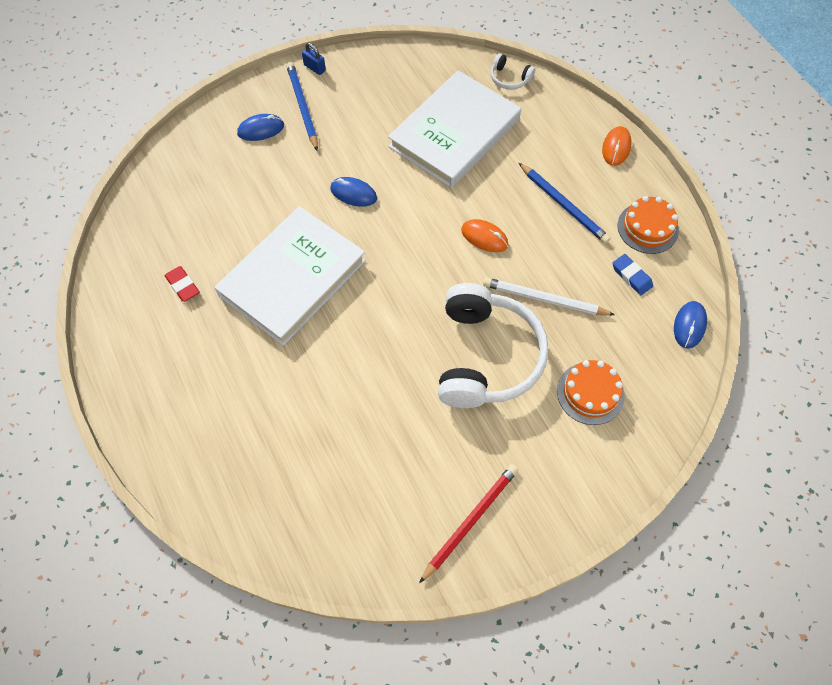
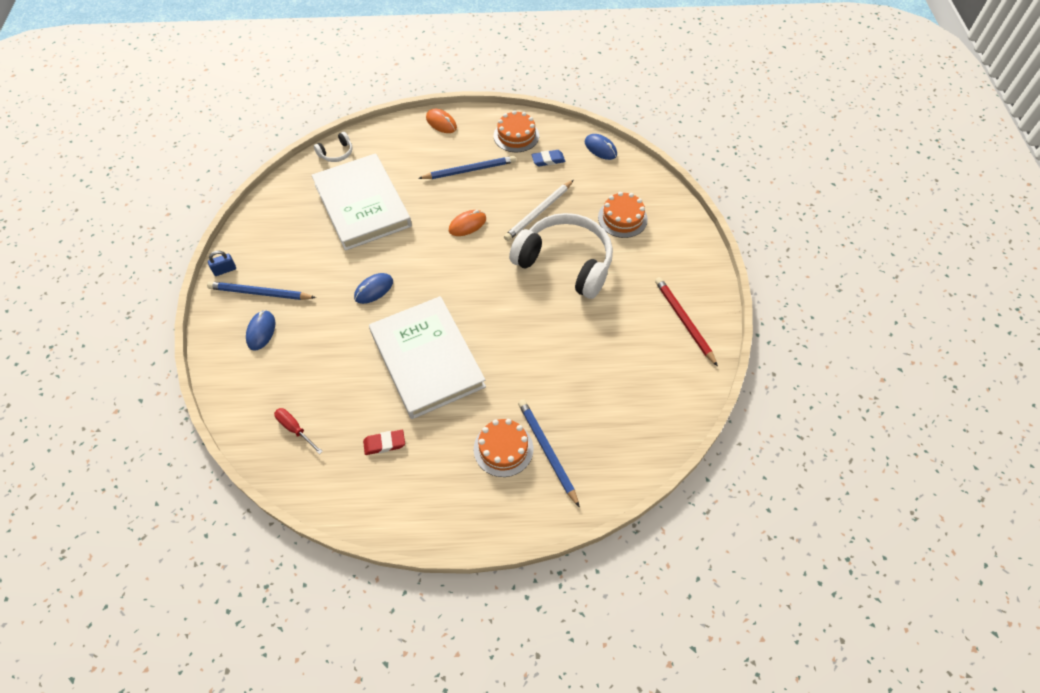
camera: 65 degrees left, 5 degrees down
none -> red screwdriver [274,408,323,454]
none -> orange cake [474,419,533,477]
none -> blue pencil [518,399,580,508]

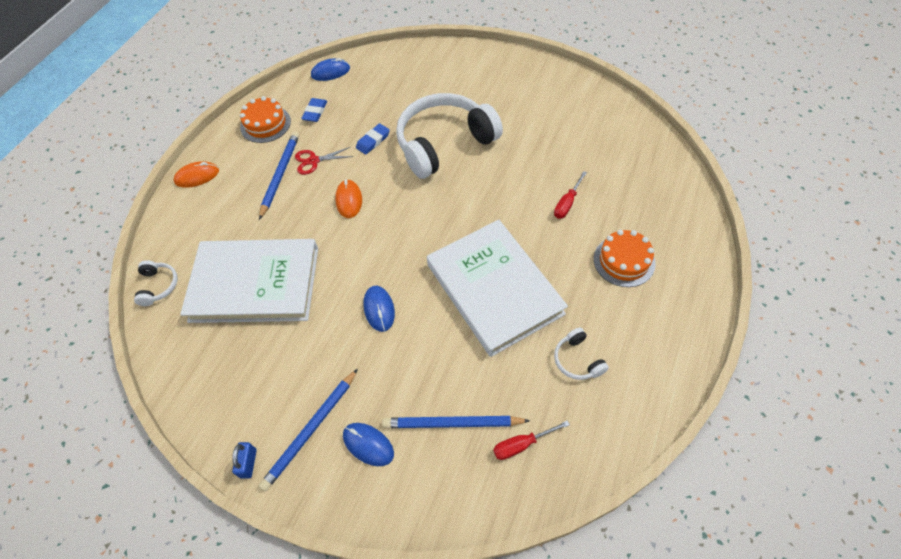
camera: 60 degrees left, 0 degrees up
red eraser [363,430,405,455] -> white headphones [554,328,609,380]
white book [369,296,486,419] -> white book turned 60 degrees clockwise [427,220,568,357]
white pencil [504,180,574,241] -> blue eraser [356,123,390,155]
blue pencil [518,399,580,508] -> blue pencil moved to [382,416,530,428]
orange cake [598,192,648,238] -> none
red pencil [655,277,718,367] -> none
none -> red scissors [295,147,353,175]
none -> red screwdriver [554,171,587,219]

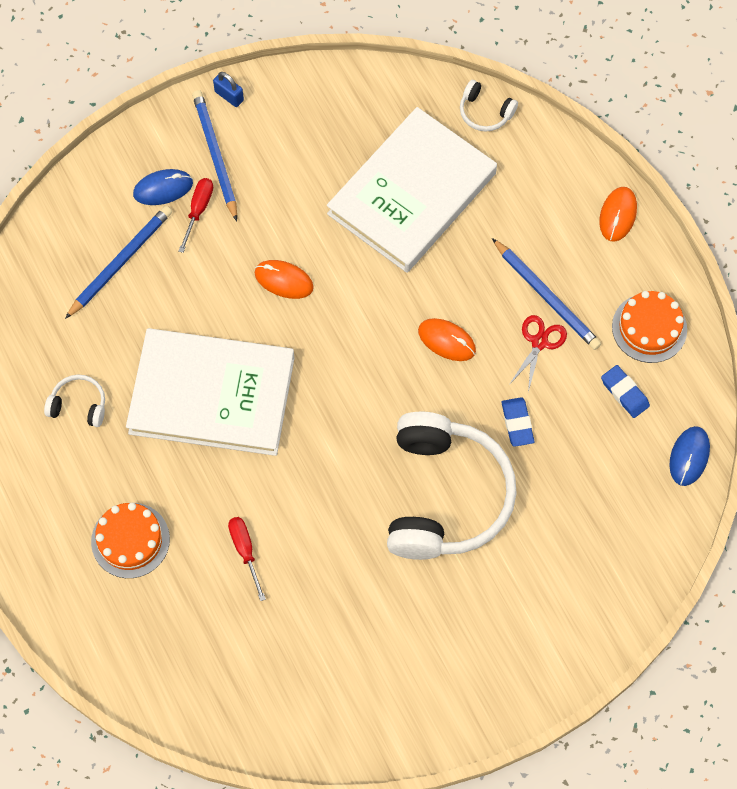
camera: 125 degrees right, 10 degrees up
blue mouse [363,286,395,332] -> orange mouse [255,260,314,299]
red screwdriver [493,421,570,460] -> red screwdriver moved to [179,178,213,253]

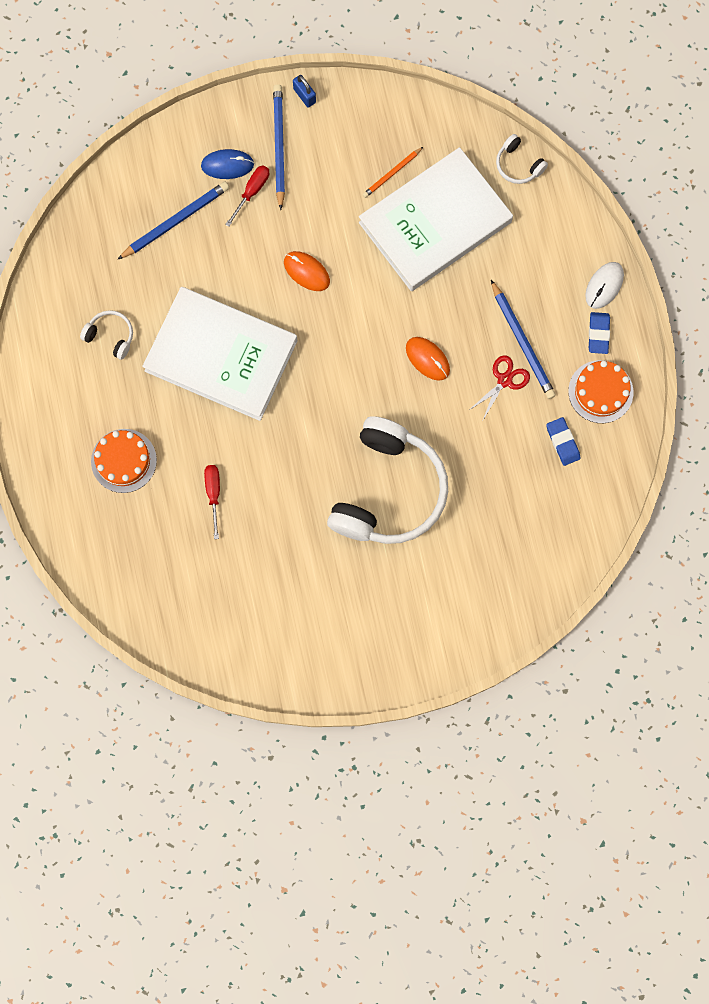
camera: 15 degrees right, 10 degrees up
blue eraser [502,397,534,447] -> blue eraser moved to [589,312,610,354]
orange mouse [599,187,637,242] -> white mouse [585,262,624,309]
blue mouse [669,426,710,486] -> none
none -> orange pencil [363,147,423,198]

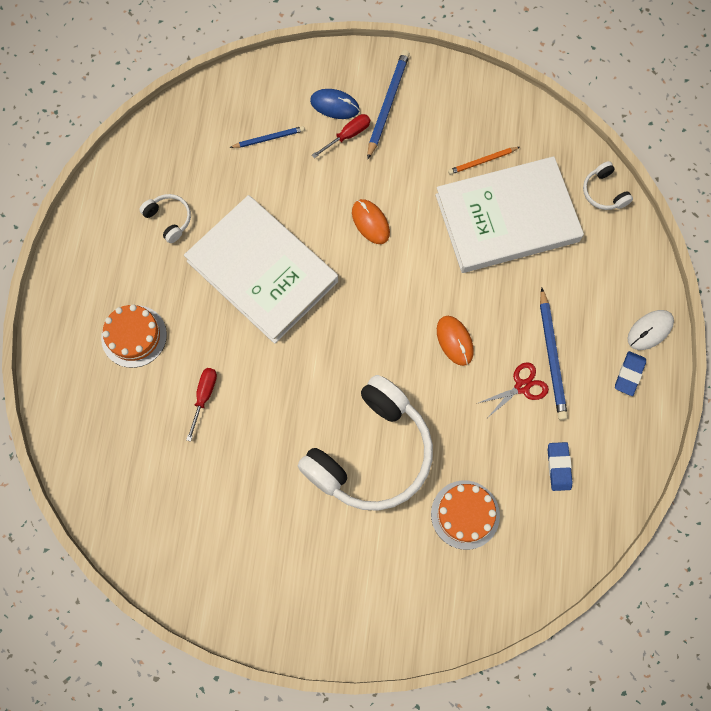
camera: 20 degrees right, 5 degrees down
blue pencil [117,182,229,260] -> blue pencil [230,126,305,148], size x0.60
blue padlock [293,75,316,108] -> none
orange cake [568,360,633,423] -> orange cake moved to [431,480,500,550]

